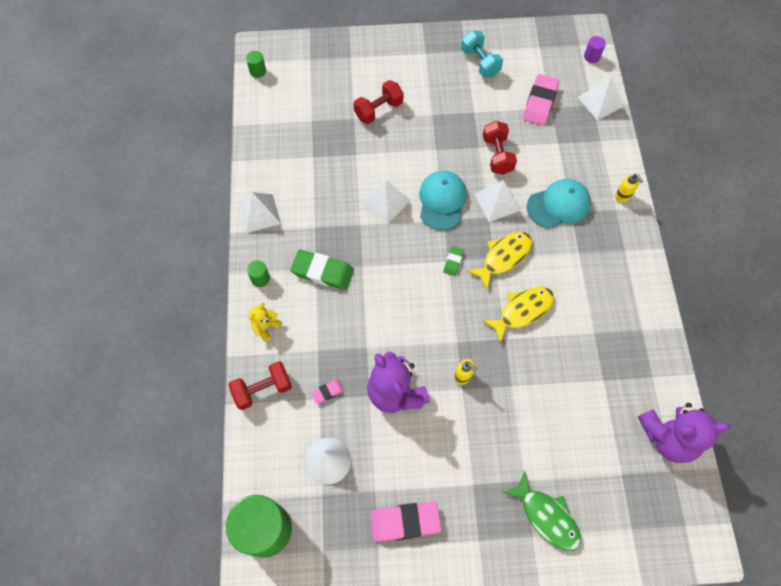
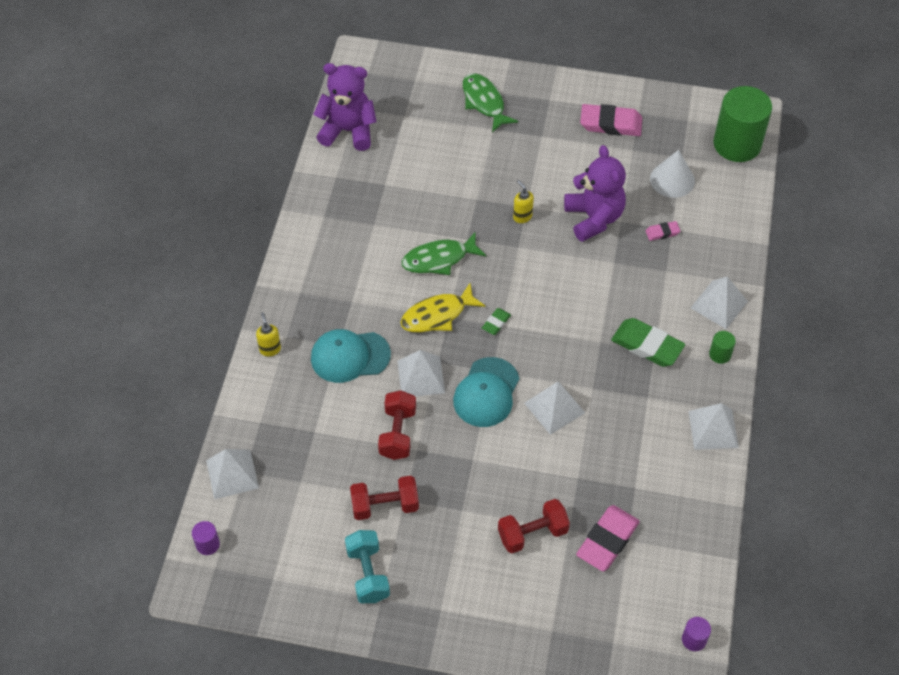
camera: 165 degrees left, 10 degrees down
red dumbbell [229,361,292,410] -> red dumbbell moved to [350,476,419,520]
green cylinder [246,51,266,78] -> purple cylinder [682,617,711,651]
yellow teddy bear [249,303,282,342] -> white pyramid [691,277,748,329]
yellow fish [482,287,554,343] -> green fish [402,232,486,275]
pink eraser [523,74,559,125] -> pink eraser moved to [576,505,640,571]

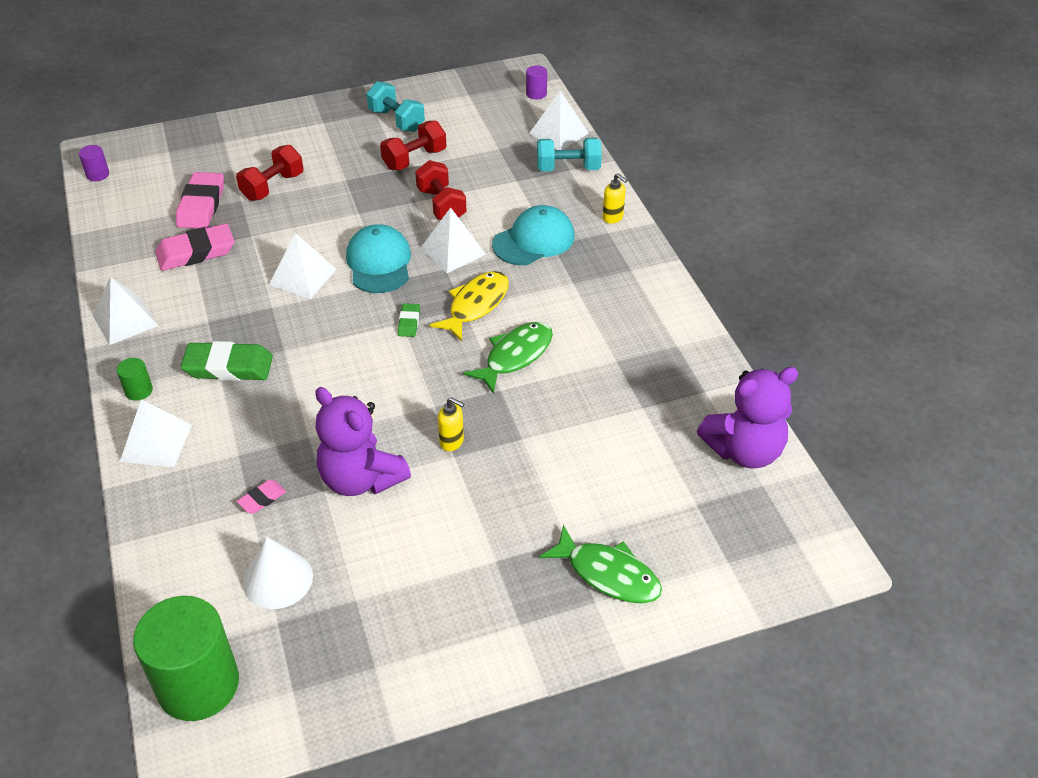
camera: 150 degrees right, 10 degrees down
pink eraser [580,104,642,136] -> pink eraser moved to [155,223,234,271]
none -> turquoise dumbbell [537,138,602,171]

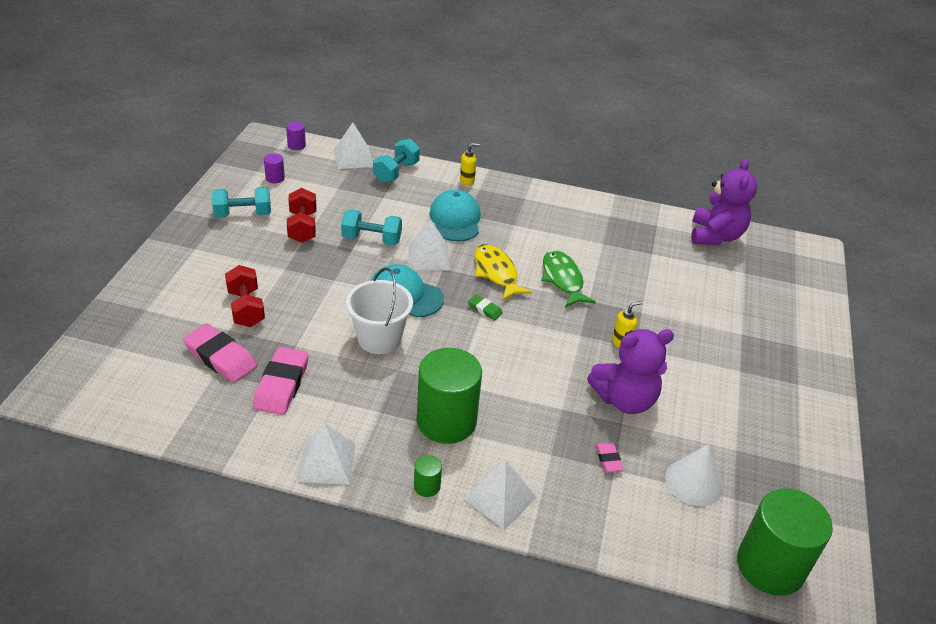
camera: 60 degrees left, 5 degrees down
purple cylinder [79,145,109,181] -> purple cylinder moved to [264,153,285,183]
green eraser [181,341,273,381] -> green cylinder [417,348,482,444]
white pyramid [269,233,337,299] -> white bucket [346,268,413,354]
red dumbbell [415,160,467,220] -> turquoise dumbbell [341,209,402,246]
green fish [539,525,662,603] -> none

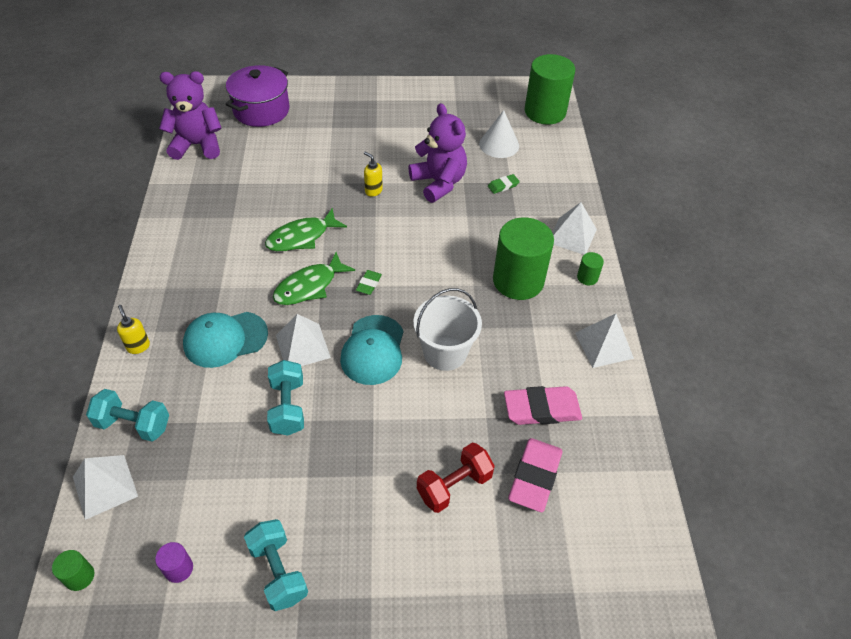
camera: 105 degrees left, 10 degrees up
purple cylinder [286,122,306,150] -> green cylinder [52,550,94,591]
red dumbbell [287,188,316,243] -> none
yellow fish [475,244,532,300] -> green fish [273,252,355,305]
pink eraser [595,443,624,472] -> green eraser [488,174,520,194]
none -> purple pot [226,65,289,127]

